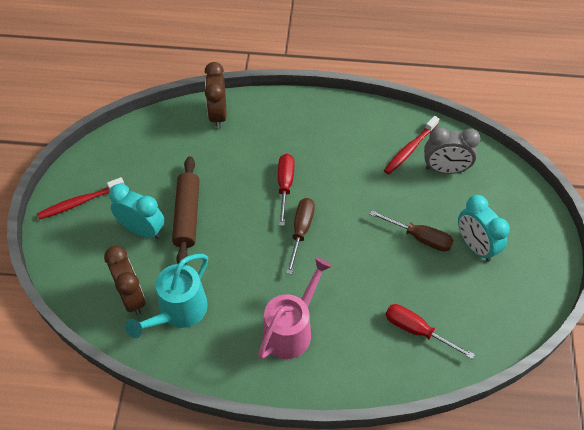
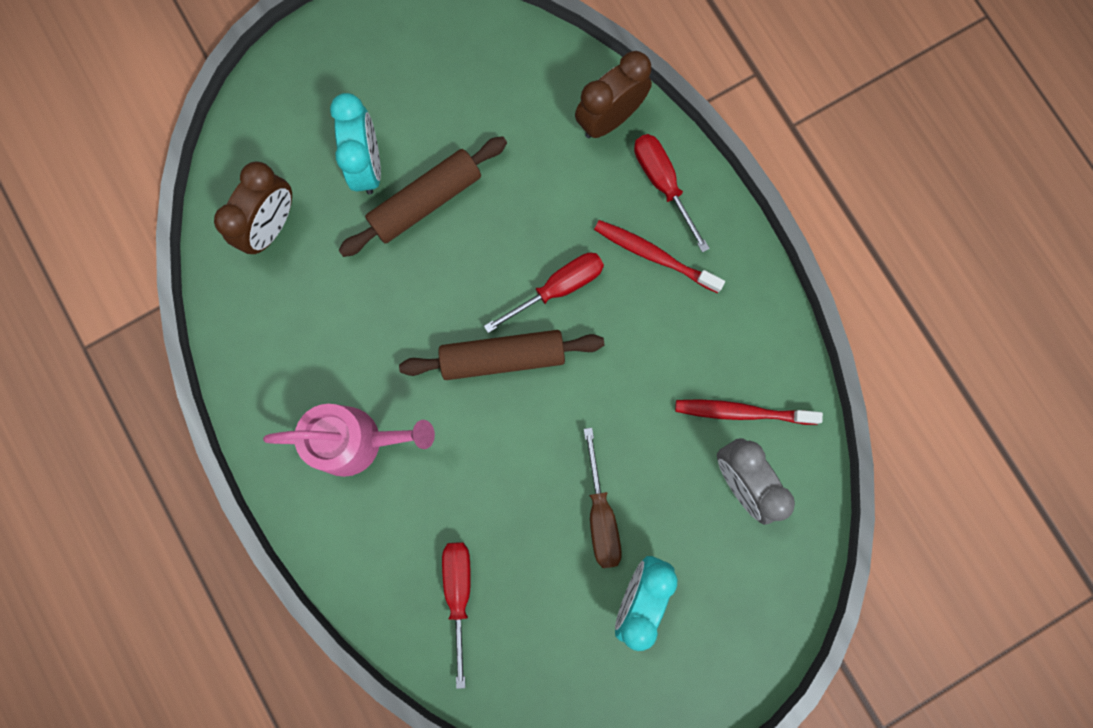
camera: 55 degrees right, 25 degrees up
red toothbrush [37,177,125,220] -> red toothbrush moved to [594,220,725,293]
turquoise watering can [125,254,208,338] -> none
brown screwdriver [286,198,315,274] -> brown rolling pin [399,330,604,380]
none -> red screwdriver [634,134,710,253]

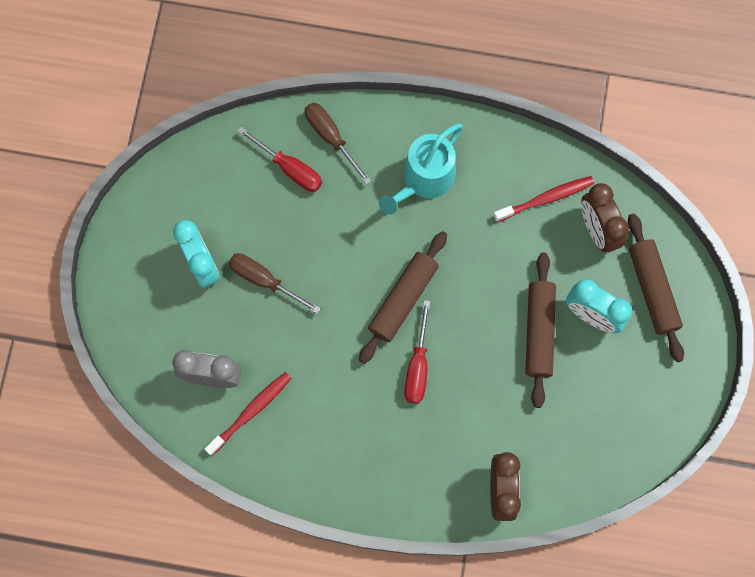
camera: 130 degrees right, 5 degrees down
pink watering can [263,404,435,477] -> turquoise watering can [379,124,463,215]
red toothbrush [594,220,725,293] -> red toothbrush moved to [493,176,594,222]
red screwdriver [634,134,710,253] -> none
none -> brown screwdriver [305,102,371,185]
none -> brown rolling pin [628,214,684,362]

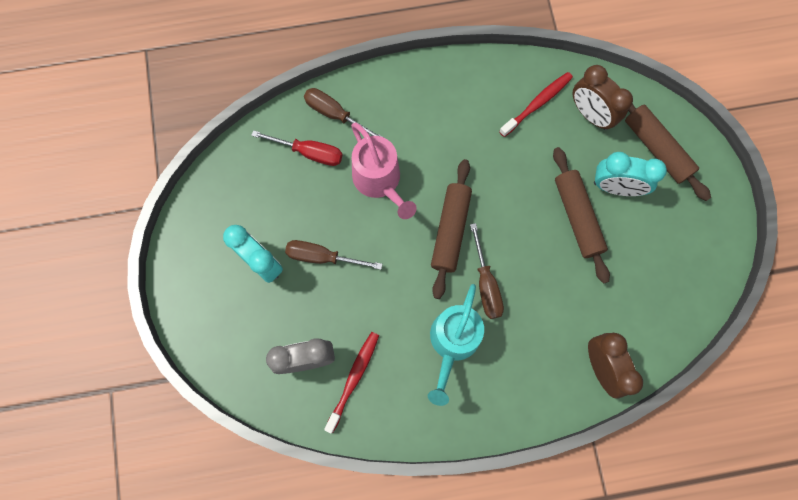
camera: 20 degrees left, 0 degrees up
turquoise watering can [379,124,463,215] -> turquoise watering can moved to [428,284,484,406]
red screwdriver [404,300,430,404] -> brown screwdriver [470,223,504,319]
none -> pink watering can [351,122,417,219]

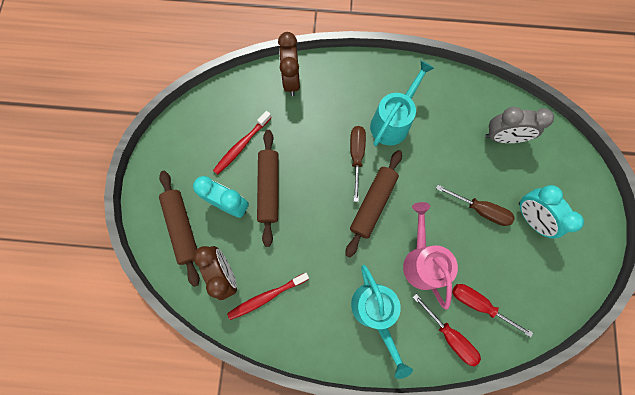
camera: 165 degrees left, 0 degrees up
brown screwdriver [304,88,382,137] -> red screwdriver [413,294,481,367]
red toothbrush [324,332,379,433] -> red toothbrush moved to [213,111,272,175]
none -> turquoise watering can [351,265,413,379]

